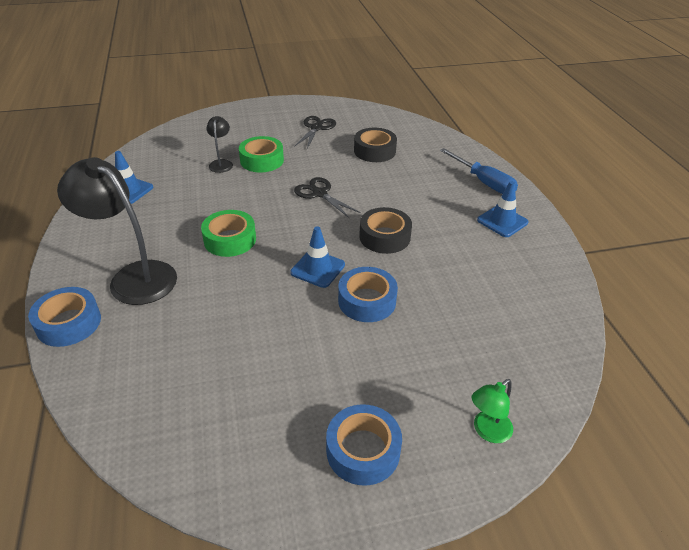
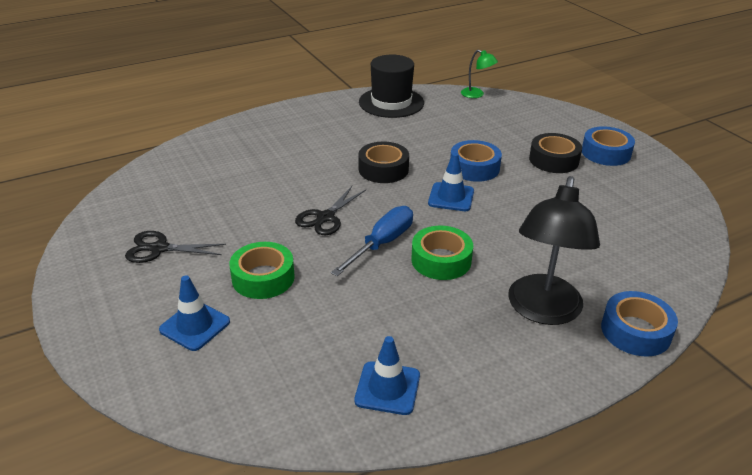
camera: 105 degrees left, 5 degrees down
black lamp [207,116,233,173] -> none
black tape [354,128,397,162] -> black tape moved to [529,133,582,173]
blue screwdriver [440,148,518,194] -> blue screwdriver moved to [331,206,413,276]
green lamp [472,379,513,443] -> green lamp moved to [461,50,498,98]
blue traffic cone [477,181,528,237] -> blue traffic cone moved to [159,275,230,351]
none -> black hat [359,55,424,118]

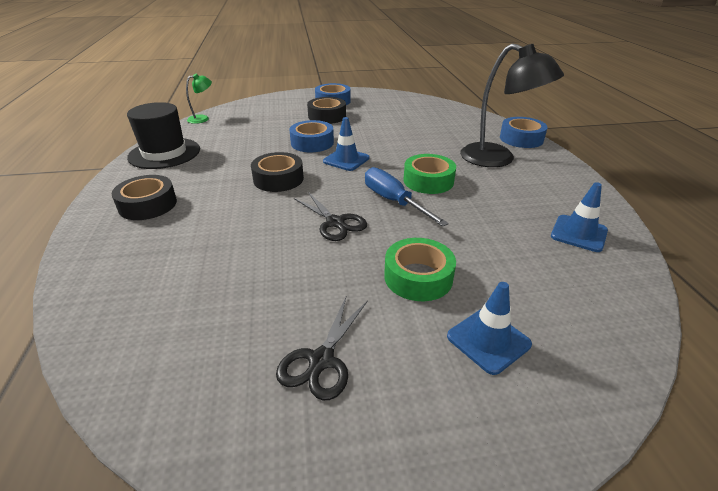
camera: 70 degrees left, 0 degrees up
none -> black tape [111,175,177,220]

